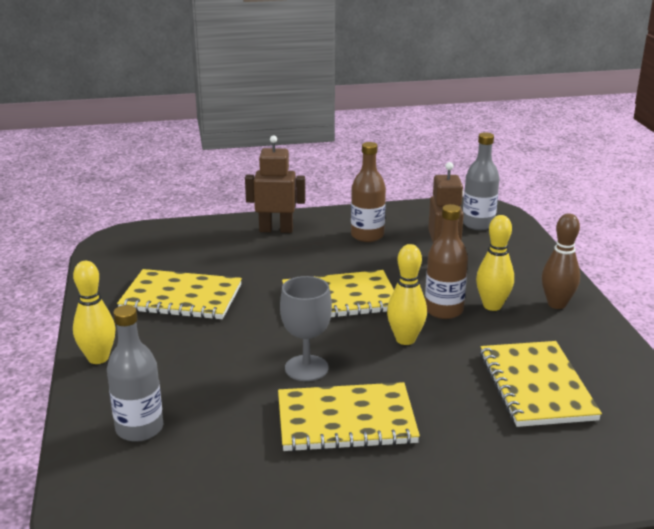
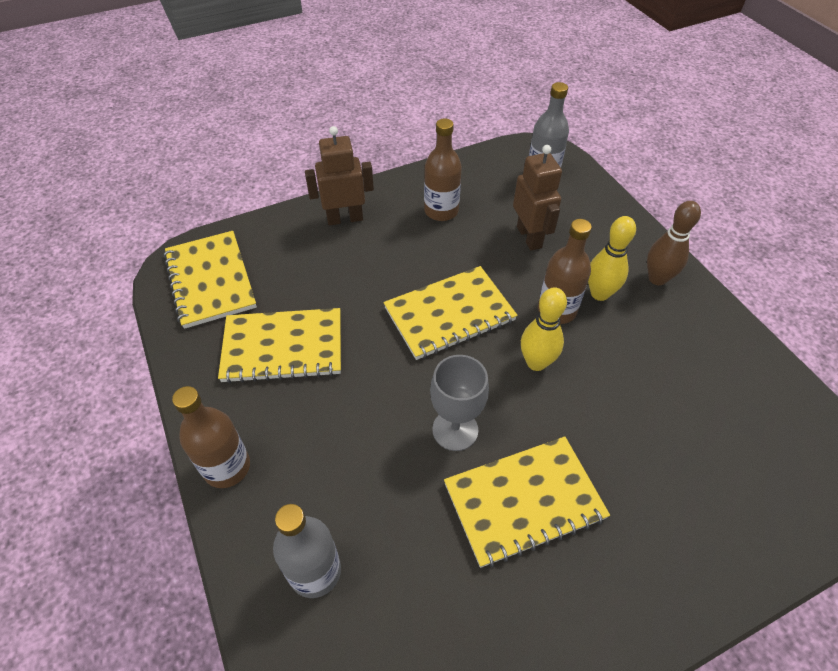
camera: 15 degrees left, 25 degrees up
yellow bowling pin [73,261,116,364] -> brown bottle [172,386,250,488]
yellow notebook [480,341,602,427] -> yellow notebook moved to [164,231,257,329]

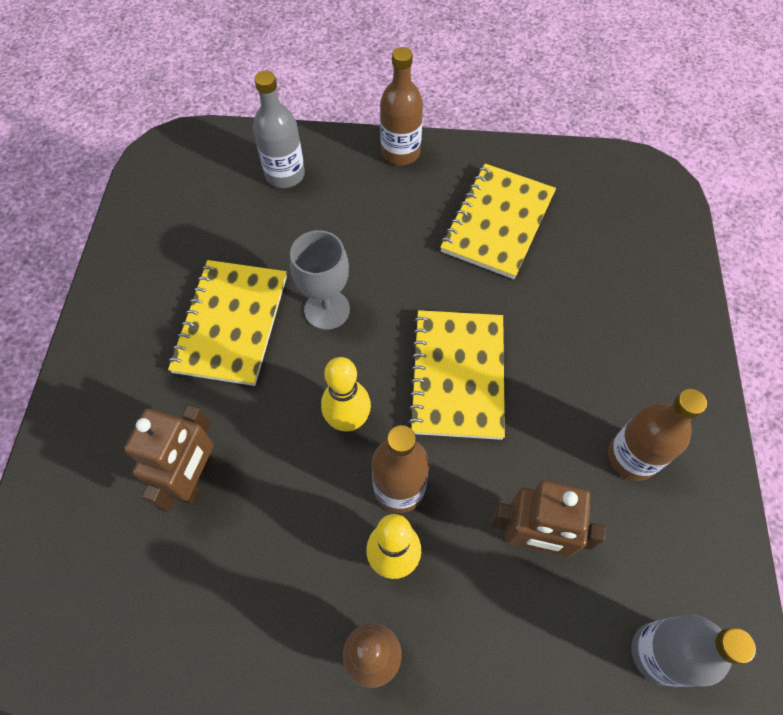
camera: 120 degrees right, 10 degrees up
yellow notebook [164,231,257,329] -> none
brown robot [305,126,374,225] -> brown robot moved to [124,404,214,512]

